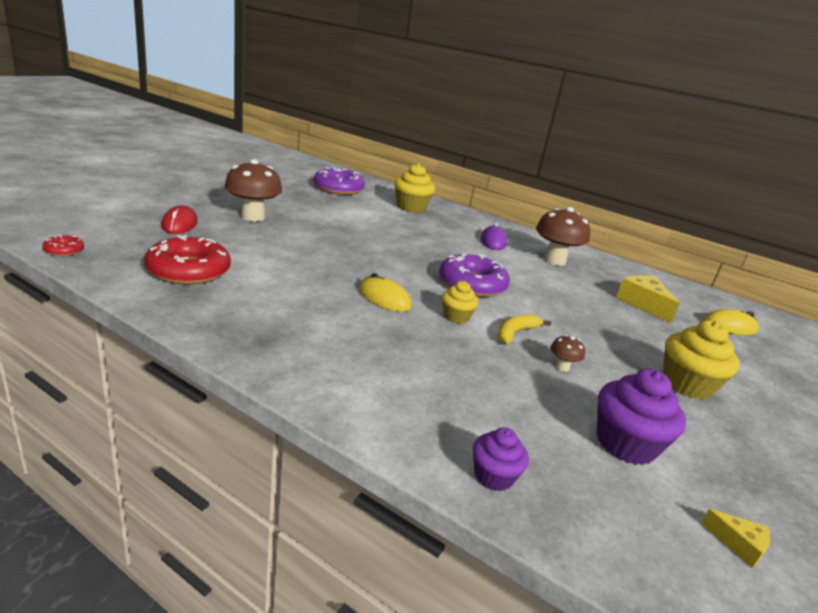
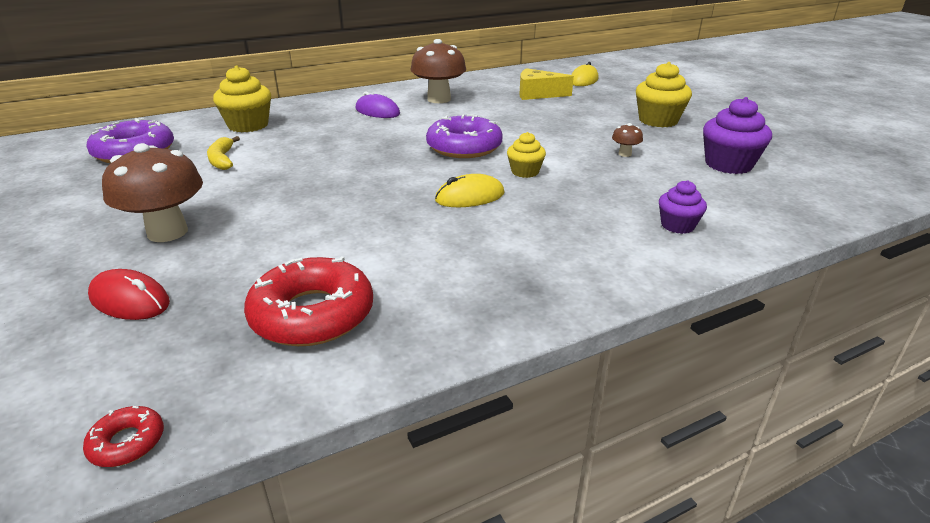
camera: 55 degrees left, 5 degrees up
purple cupcake [473,427,529,491] -> purple cupcake moved to [659,180,707,234]
yellow banana [498,314,551,344] -> yellow banana moved to [207,136,240,170]
yellow cheese [701,509,770,568] -> none

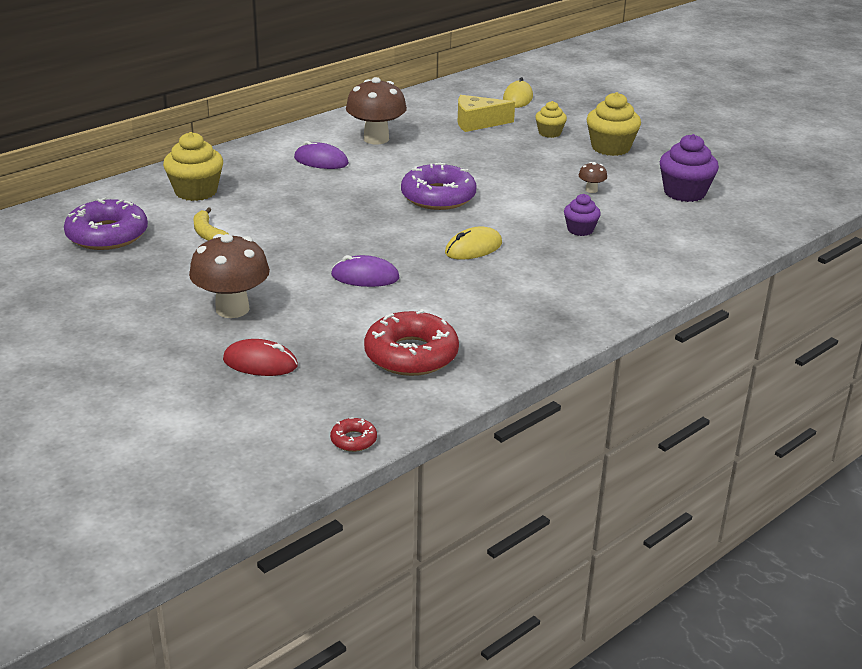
camera: 15 degrees left, 0 degrees up
yellow cupcake [507,132,546,178] -> yellow cupcake moved to [535,101,567,138]
purple cupcake [659,180,707,234] -> purple cupcake moved to [564,194,601,236]
none -> purple mouse [331,255,400,287]

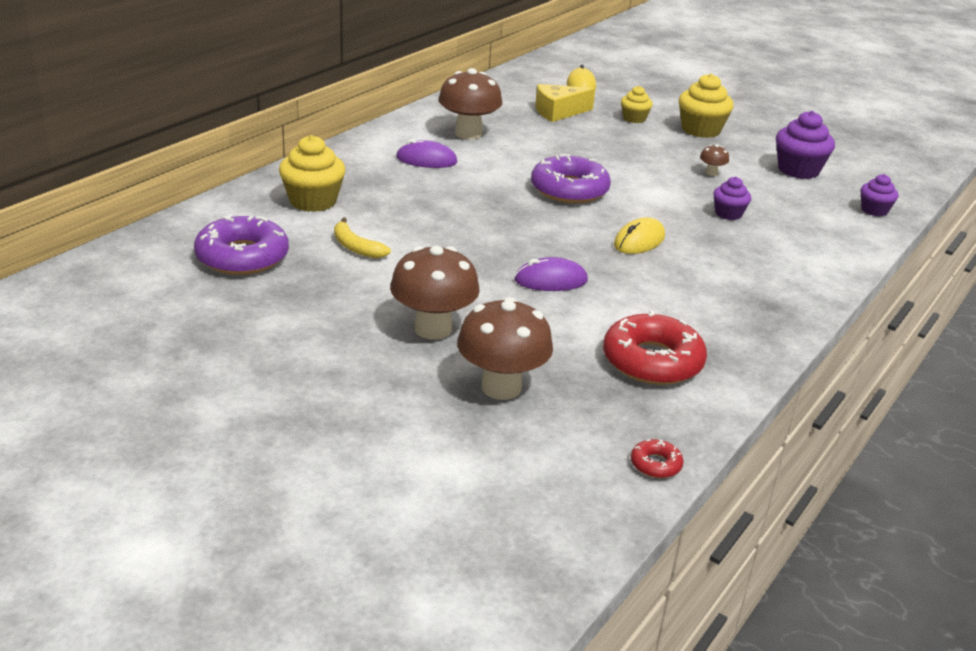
camera: 15 degrees left, 0 degrees up
red mouse [223,339,298,376] -> brown mushroom [457,297,553,400]
none -> purple cupcake [861,174,898,217]

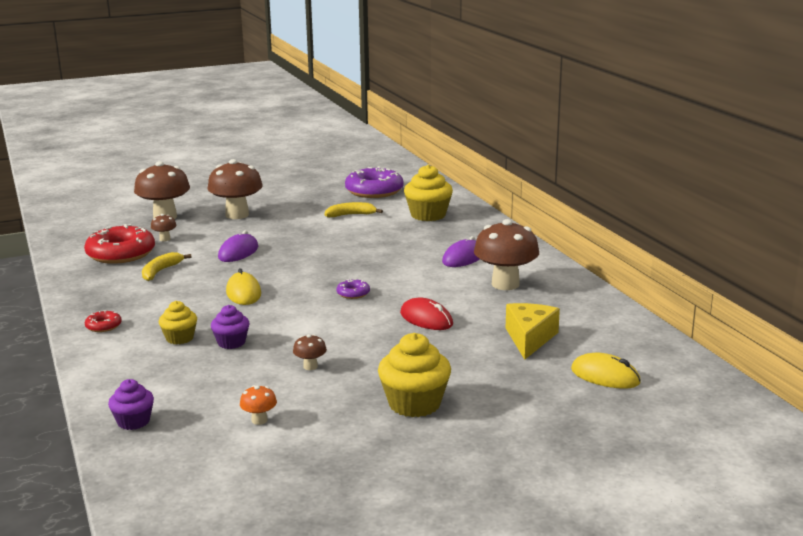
camera: 125 degrees right, 10 degrees down
purple donut [531,154,611,203] -> purple donut [337,279,370,299], size x0.45
yellow cupcake [621,86,653,123] -> yellow cupcake moved to [159,301,197,345]
red donut [631,439,683,478] -> red donut moved to [85,310,122,332]
purple cupcake [776,111,835,179] -> orange mushroom [240,385,277,425]
none -> yellow banana [142,252,191,281]
none -> brown mushroom [151,214,177,241]
none -> red mouse [400,297,453,330]

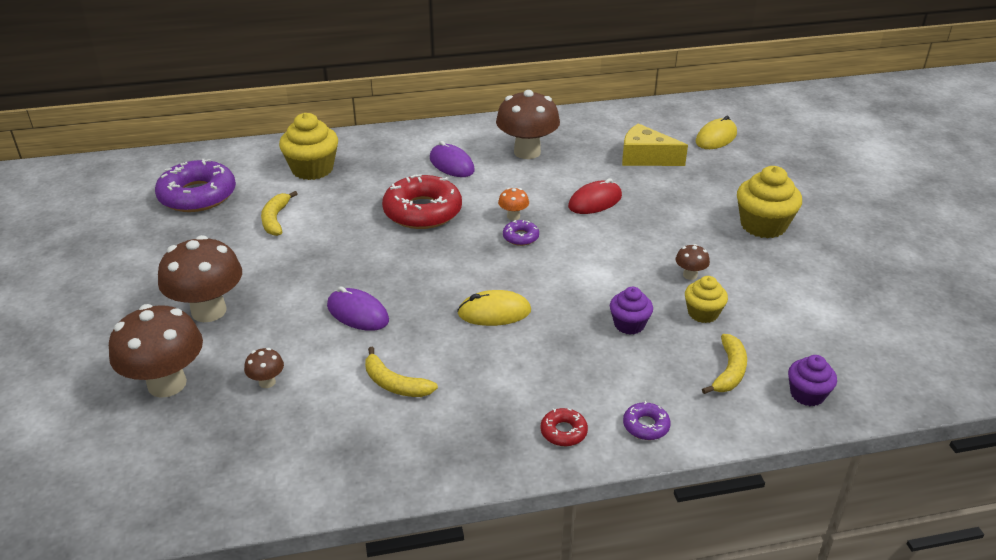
camera: 80 degrees left, 15 degrees up
red donut [84,224,155,264] -> red donut moved to [382,174,462,229]
yellow cupcake [159,301,197,345] -> yellow cupcake moved to [685,276,728,323]
orange mushroom [240,385,277,425] -> orange mushroom moved to [498,188,529,220]
none -> purple donut [623,401,671,440]
none -> yellow banana [702,334,747,394]

